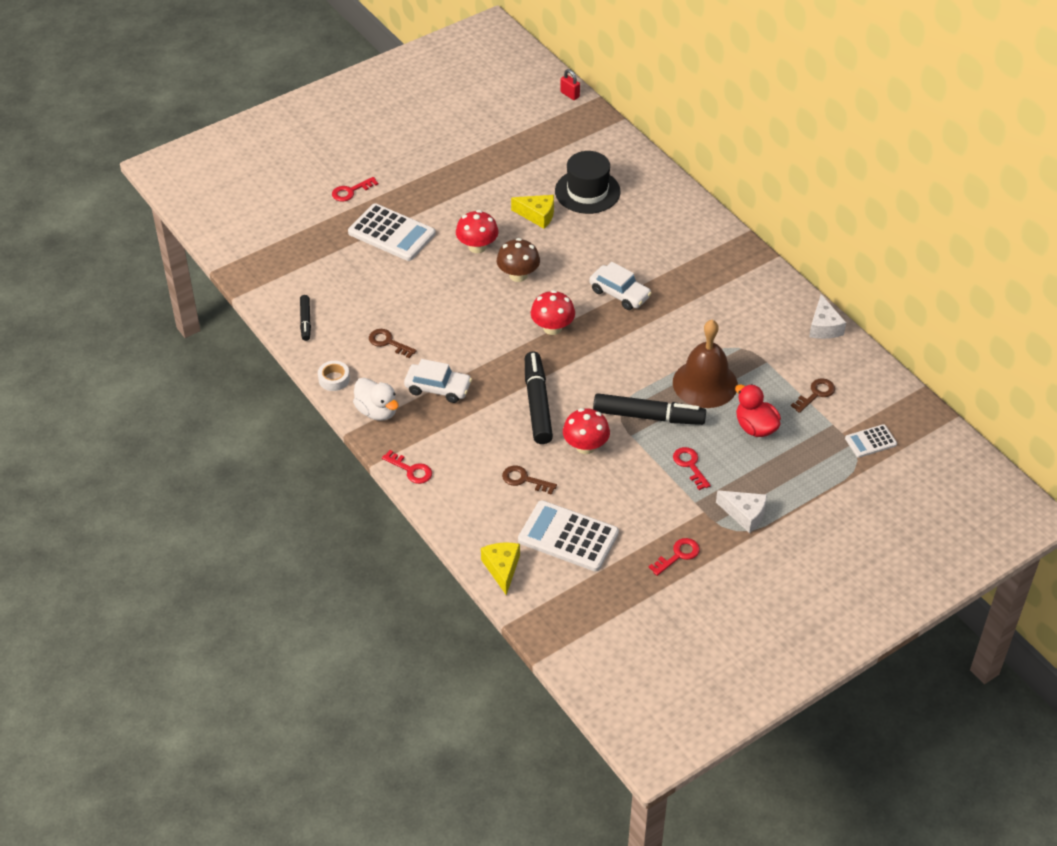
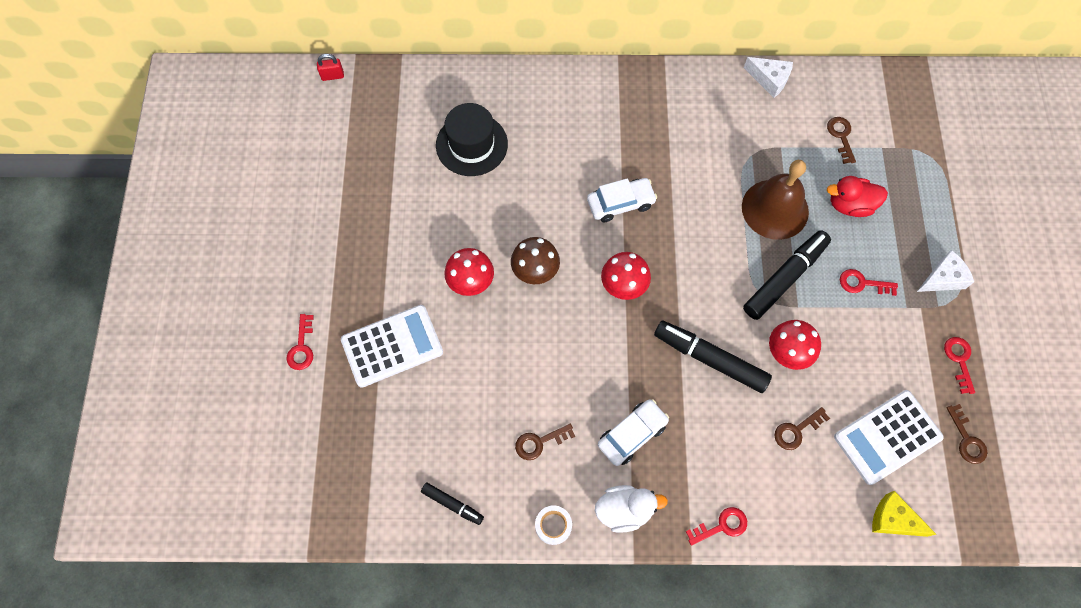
camera: 55 degrees left, 20 degrees up
yellow cheese [511,195,554,229] -> none
white calculator [845,424,897,458] -> none
none -> brown key [947,404,987,464]

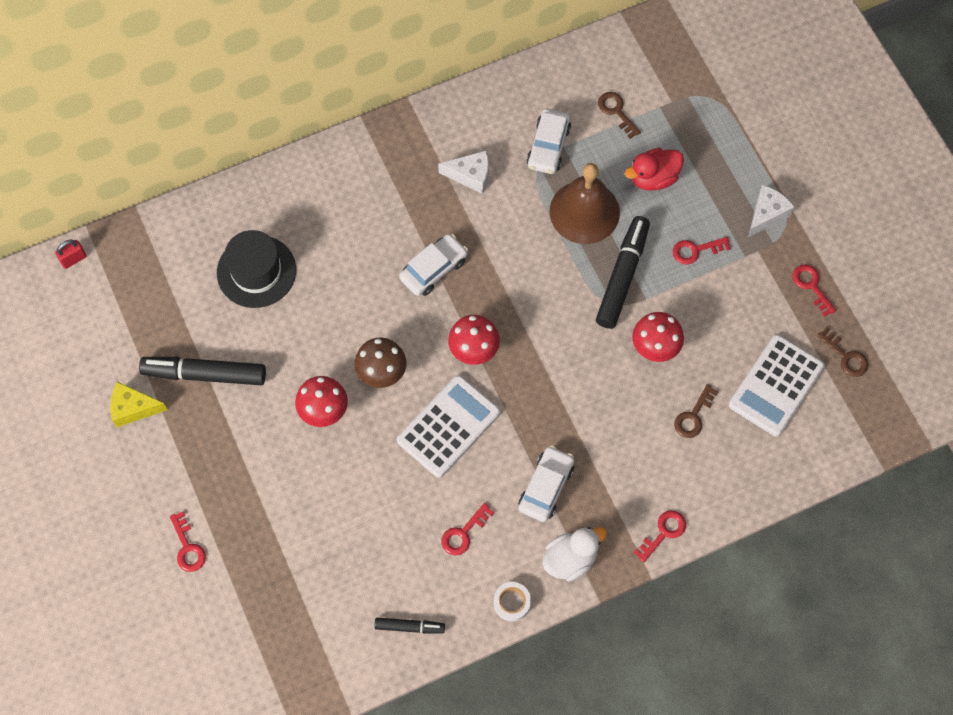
camera: 25 degrees left, 0 degrees up
white calculator [341,305,443,388] -> white calculator moved to [397,375,500,478]
brown key [515,424,575,460] -> red key [442,503,494,555]
black marker [654,321,772,393] -> black marker moved to [139,357,266,385]
white cheese [744,57,793,98] -> white cheese moved to [438,151,489,194]
yellow cheese [872,491,936,537] -> yellow cheese moved to [110,382,168,427]
none -> white car [527,109,571,174]

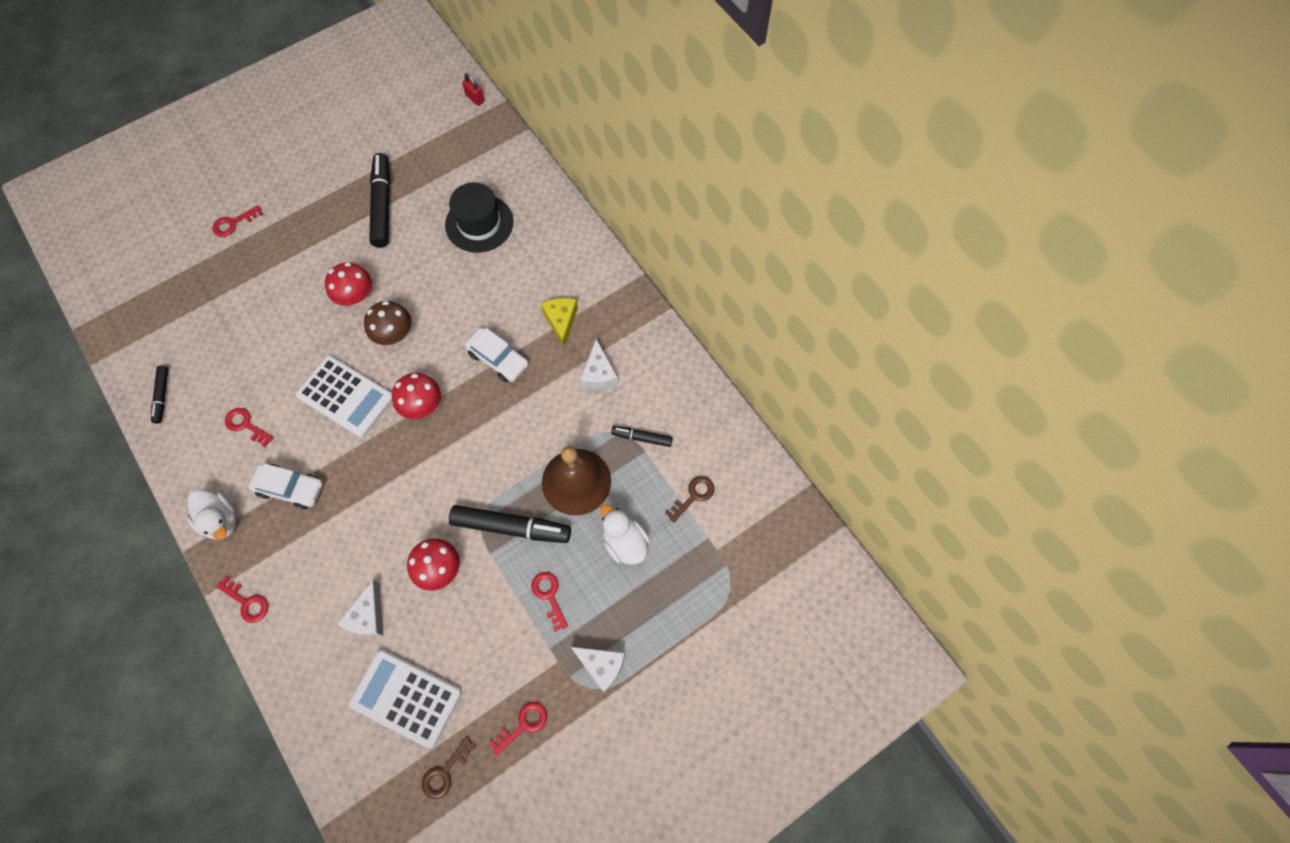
camera: 80 degrees right, 0 degrees up
yellow cheese [110,382,168,427] -> yellow cheese moved to [541,298,578,348]
white tape [494,582,531,622] -> none
white car [527,109,571,174] -> black marker [611,426,673,447]
red duck [625,148,684,191] -> white duck [600,504,650,565]
brown key [674,384,719,438] -> white cheese [337,580,383,637]

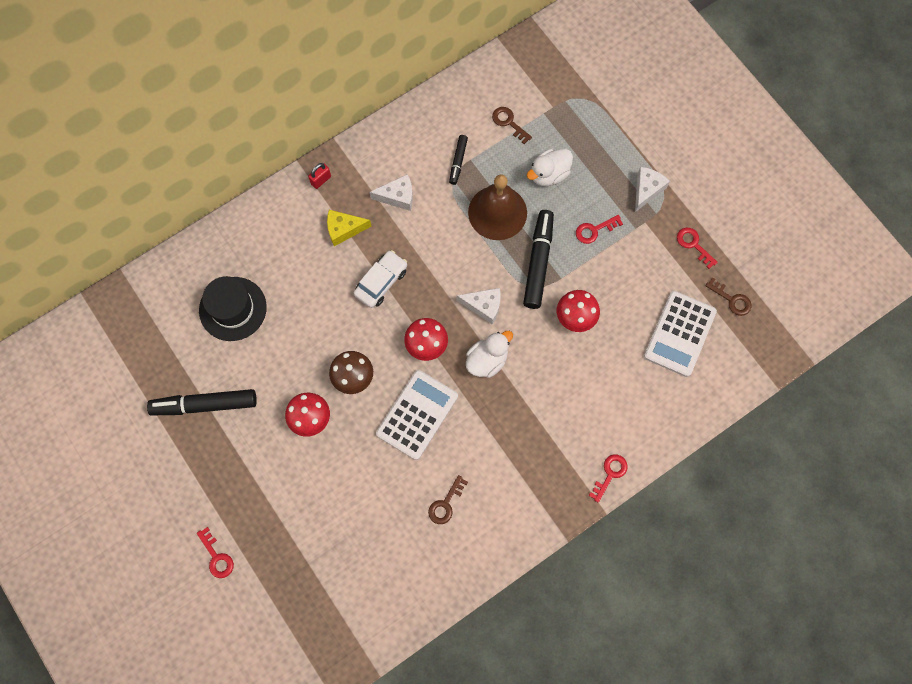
camera: 90 degrees left, 5 degrees up
black marker [151,365,168,424] -> none
white duck [187,489,237,540] -> white duck moved to [466,331,513,378]
red key [225,408,274,447] -> brown key [428,475,468,524]
white car [248,463,323,509] -> none
white cheese [337,580,383,637] -> white cheese moved to [457,288,501,324]
red padlock [462,73,484,106] -> red padlock moved to [308,163,331,189]

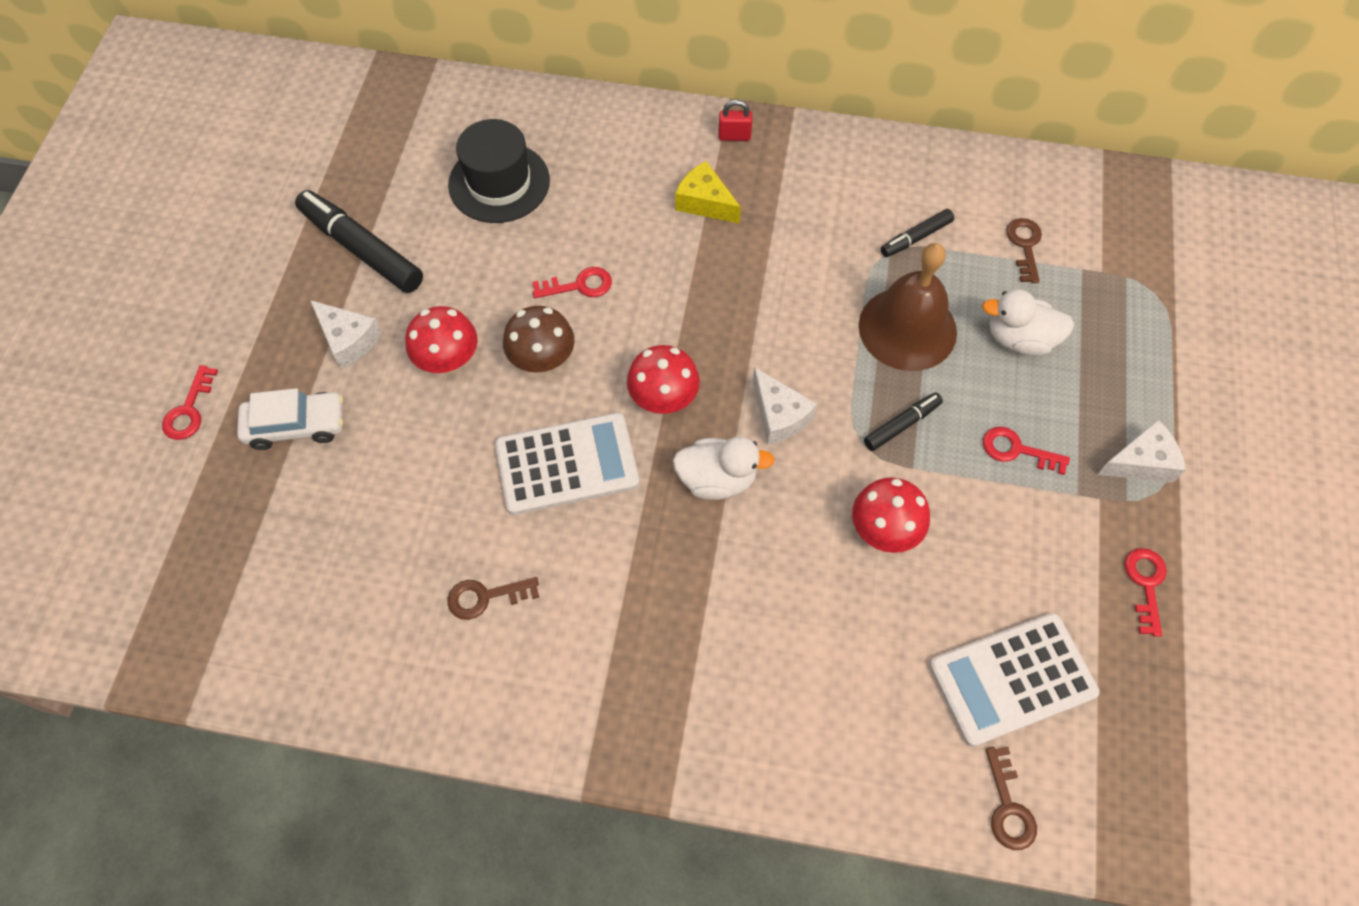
camera: 45 degrees right, 10 degrees down
white car [354,250,407,308] -> white car moved to [237,388,343,450]
white cheese [370,174,413,211] -> white cheese moved to [310,300,382,369]
black marker [523,210,554,309] -> black marker [864,393,943,451], size x0.53
red key [589,454,628,503] -> red key moved to [532,267,612,298]
brown key [706,277,752,316] -> brown key moved to [986,747,1037,850]

